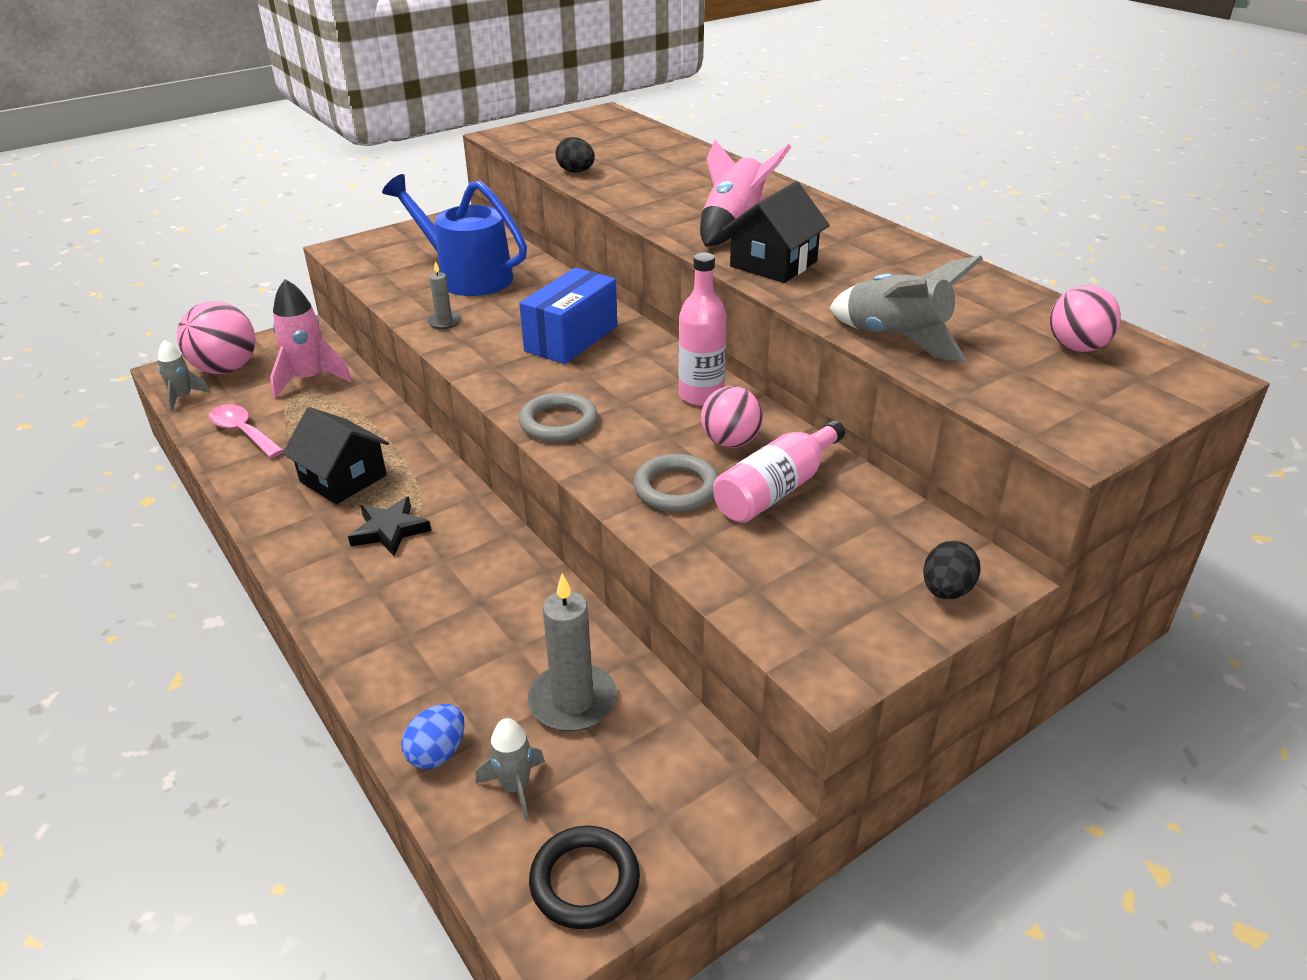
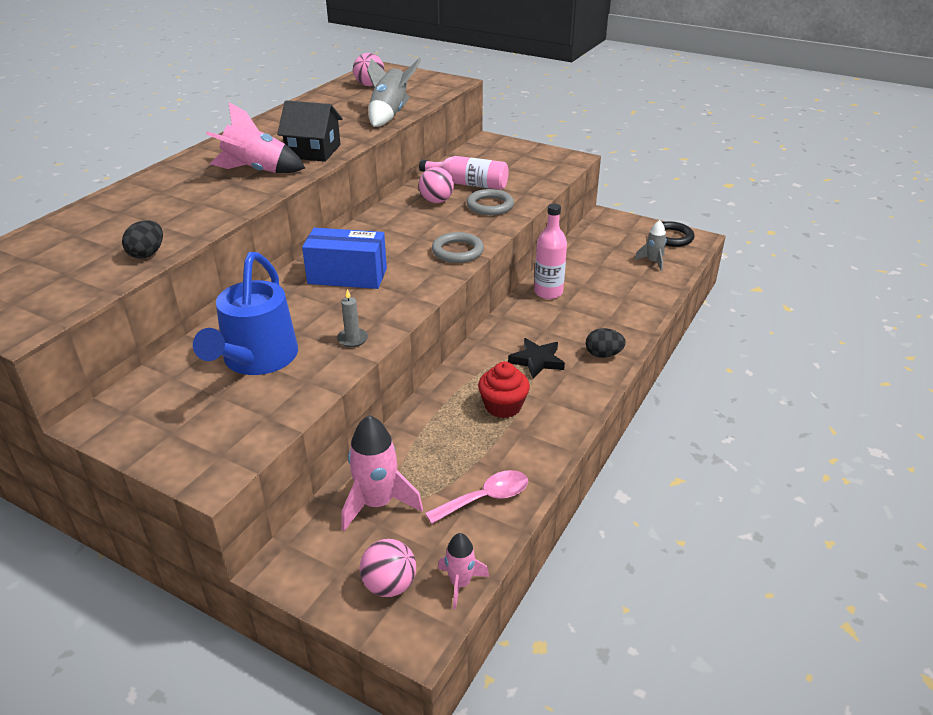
camera: 115 degrees left, 0 degrees up
grey rocket [158,340,211,412] -> pink rocket [438,533,489,609]
pink ball [177,301,255,374] -> pink ball [359,539,416,597], size x0.65
pink spoon [208,404,284,458] -> pink spoon turned 135 degrees counterclockwise [425,470,528,524]
black house [282,407,389,505] -> red cupcake [478,362,530,418]
blue egg [401,704,465,769] -> none
grey candle [528,573,617,732] -> none
pink bottle [678,253,727,406] -> pink bottle moved to [534,203,567,299]
black egg [923,541,980,599] -> black egg moved to [586,328,626,358]

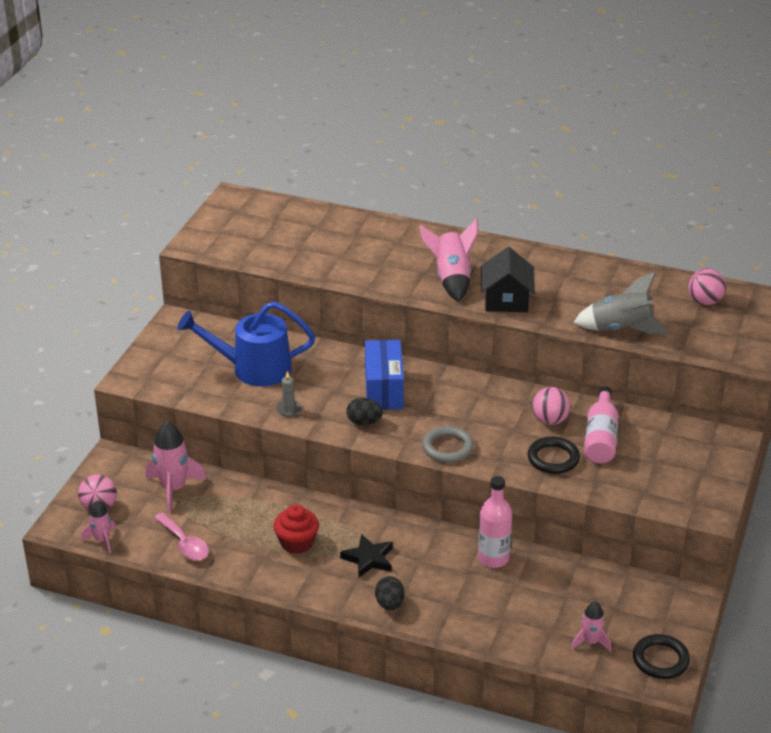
camera: 80 degrees right, 0 degrees up
black egg [122,220,163,259] -> black egg moved to [346,398,383,425]
grey ring [467,189,514,215] -> black ring [528,437,580,474]
grey rocket [635,220,667,271] -> pink rocket [571,602,611,652]

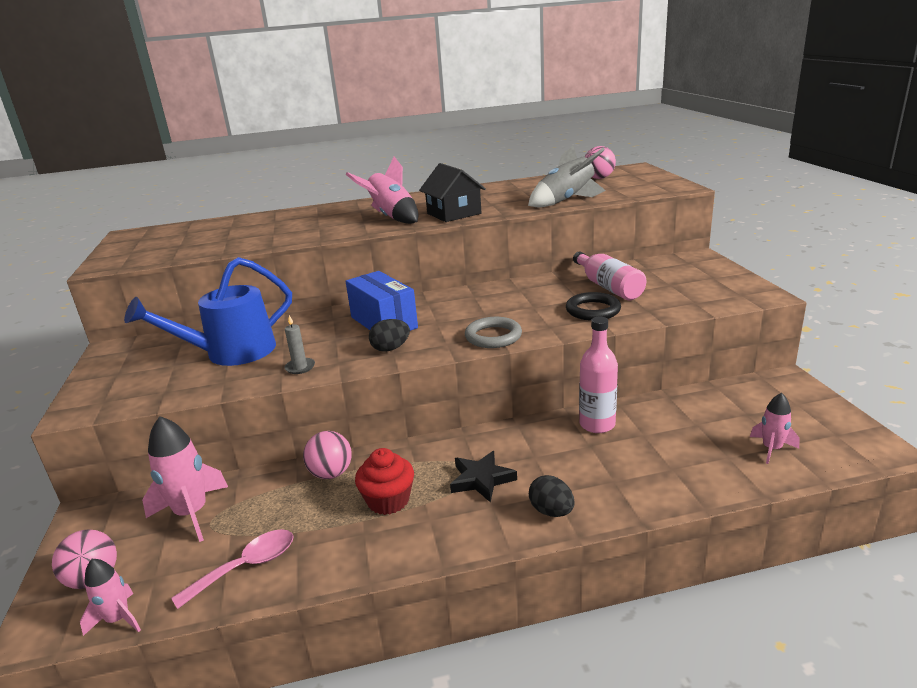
camera: 30 degrees left, 10 degrees down
pink spoon [154,512,209,561] -> pink spoon turned 60 degrees counterclockwise [171,529,294,609]
pink ball [532,387,570,425] -> pink ball moved to [303,431,352,479]
black ring [633,634,690,679] -> none

